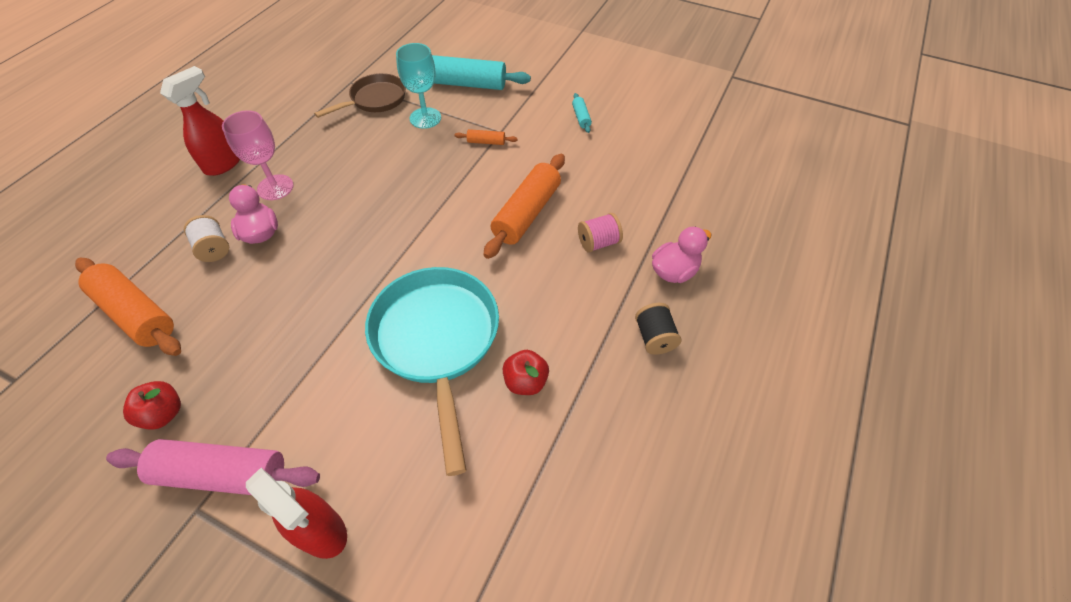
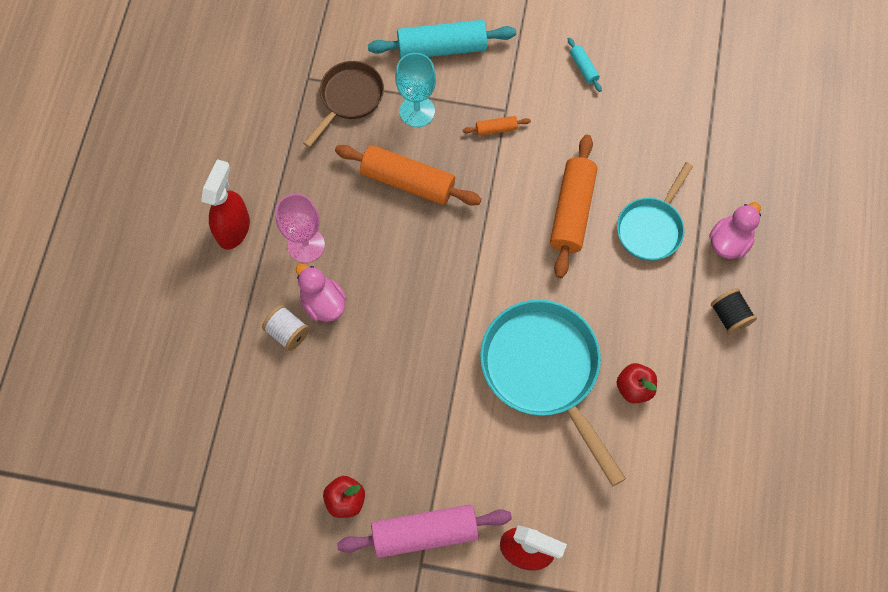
camera: 15 degrees left, 15 degrees up
orange rolling pin [75,258,181,356] -> orange rolling pin moved to [335,145,481,205]
pink spool [578,213,623,253] -> turquoise pan [617,162,693,261]

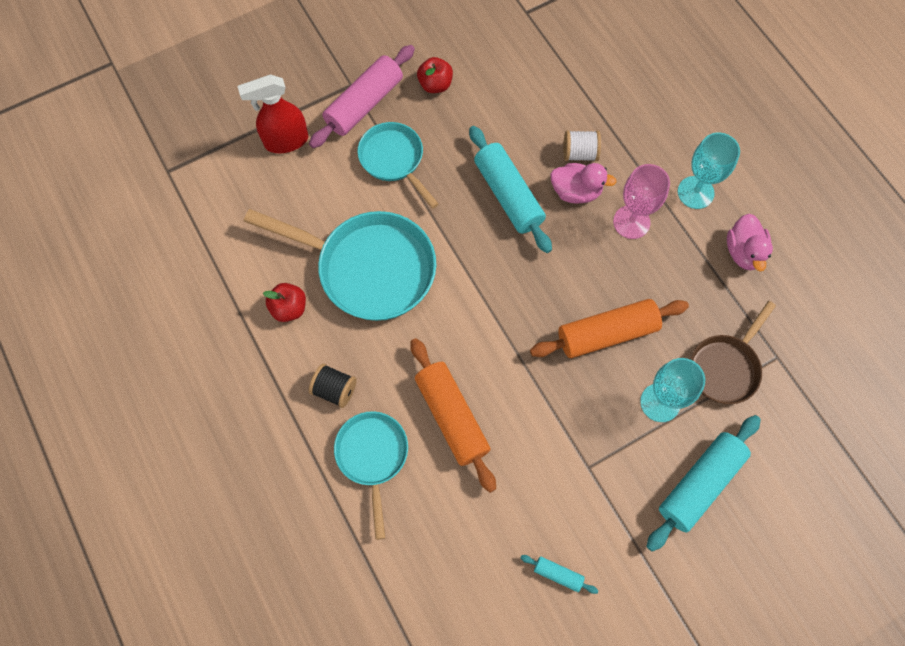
camera: 140 degrees right, 0 degrees up
red spray bottle [201,159,250,250] -> turquoise goblet [678,133,740,209]
brown pan [303,61,384,148] -> brown pan turned 45 degrees clockwise [690,301,776,404]
orange rolling pin [463,116,531,136] -> none
pink duck [709,202,761,259] -> pink duck moved to [727,214,773,272]
black spool [711,288,757,334] -> black spool moved to [309,364,357,408]
none -> turquoise pan [358,122,439,209]
none -> turquoise rolling pin [469,126,552,253]

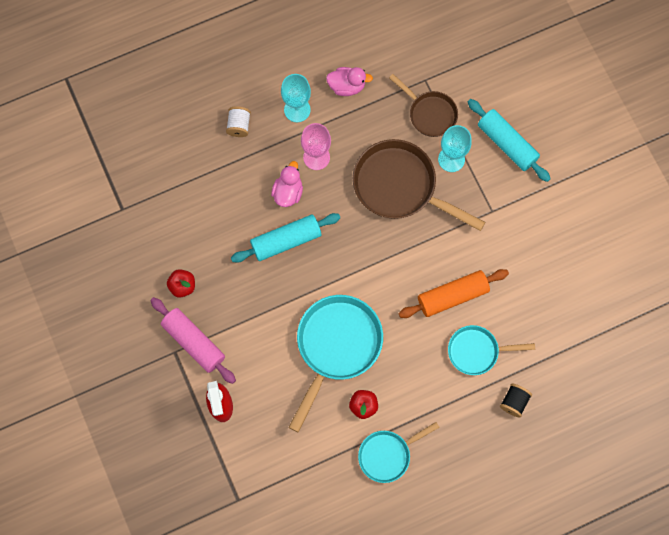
camera: 85 degrees left, 5 degrees up
black spool [309,364,357,408] -> black spool moved to [500,384,532,418]
turquoise pan [358,122,439,209] -> turquoise pan moved to [358,422,440,483]
turquoise rolling pin [521,555,598,594] -> none
orange rolling pin [530,299,689,358] -> brown pan [353,139,485,231]
white spool [563,130,601,161] -> white spool moved to [226,106,251,137]

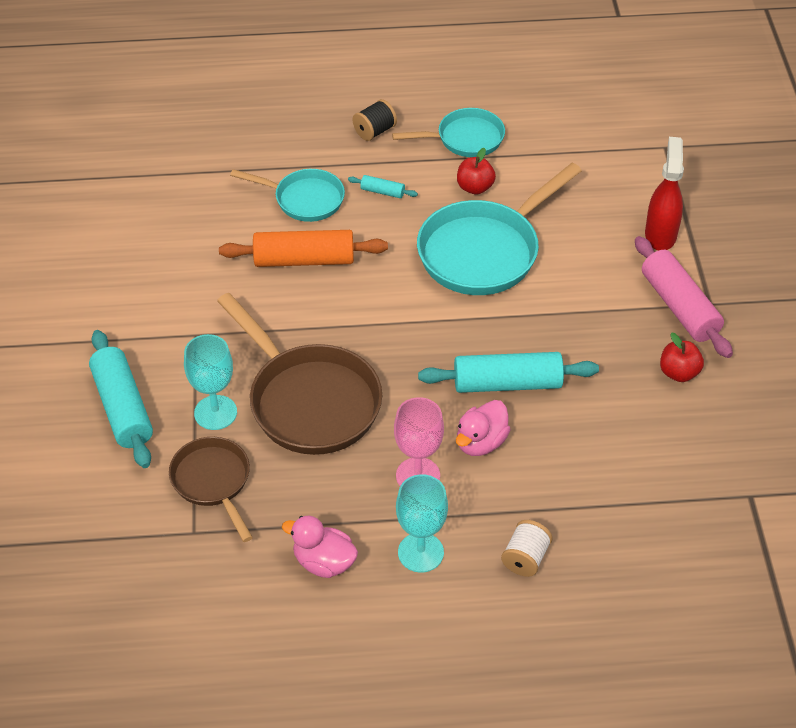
camera: 160 degrees left, 25 degrees down
black spool [500,384,532,418] -> black spool moved to [352,99,397,141]
none -> turquoise rolling pin [348,175,418,198]

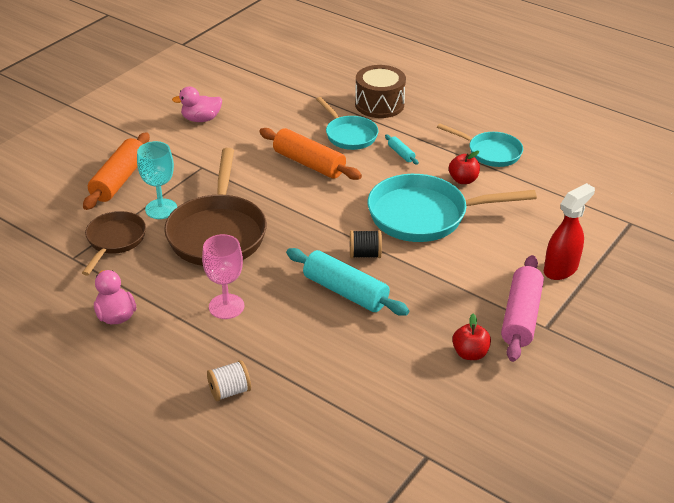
camera: 40 degrees right, 10 degrees down
turquoise rolling pin [89,330,153,468] -> orange rolling pin [83,132,150,210]
black spool [352,99,397,141] -> black spool moved to [350,230,382,258]
turquoise goblet [396,474,448,573] -> none
pink duck [456,400,511,456] -> pink duck moved to [172,86,222,122]
none -> brown drum [355,65,406,118]

